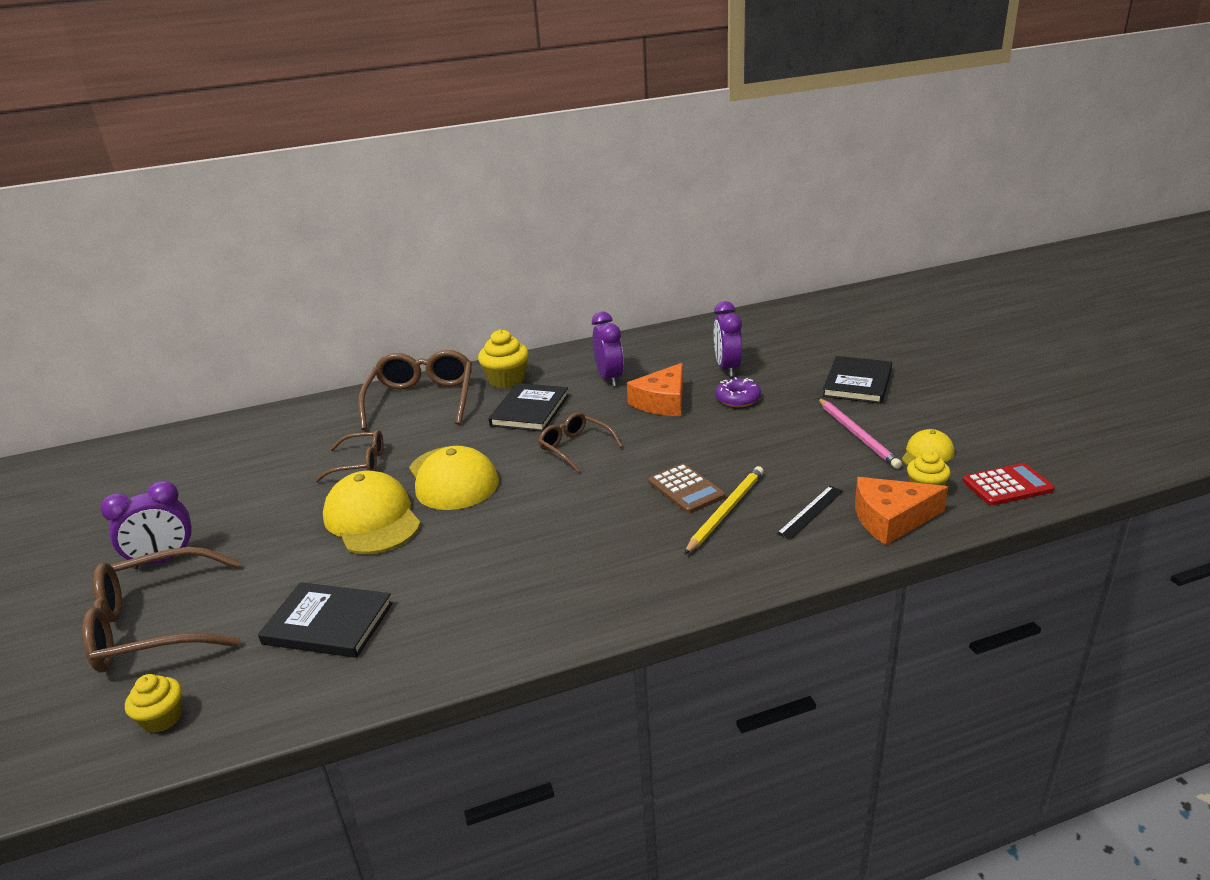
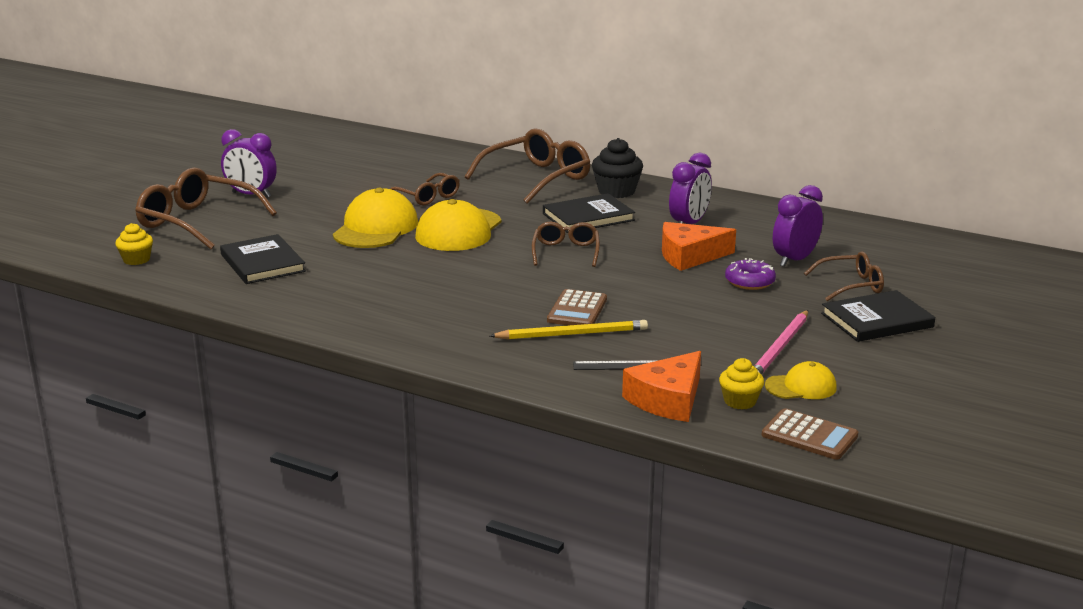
camera: 45 degrees right, 5 degrees down
yellow cupcake [478,329,529,388] -> black cupcake [592,138,643,198]
orange cheese [855,477,948,545] -> orange cheese turned 90 degrees counterclockwise [622,351,701,422]
red calculator [962,463,1055,506] -> brown calculator [762,408,858,460]
none -> brown glasses [804,252,884,301]

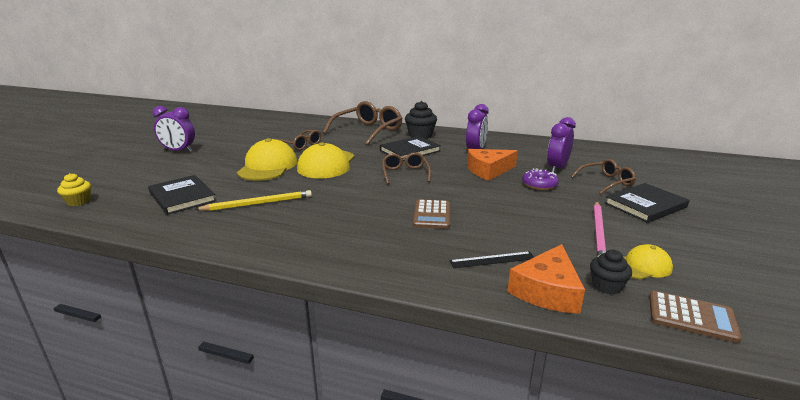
camera: 10 degrees left, 0 degrees up
brown glasses [135,168,277,249] -> none
yellow pencil [490,320,648,340] -> yellow pencil moved to [194,190,312,211]
yellow cupcake [719,358,764,410] -> black cupcake [590,250,632,294]

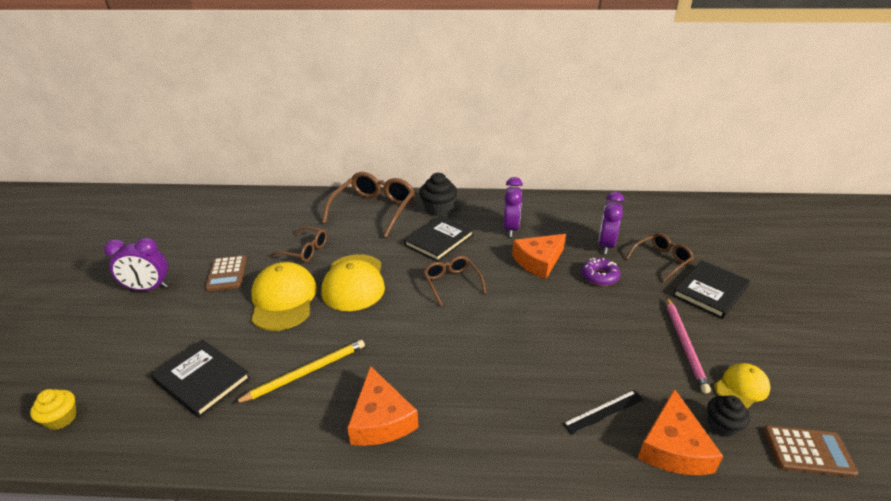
camera: 15 degrees left, 10 degrees up
brown calculator [413,199,450,229] -> brown calculator moved to [205,255,247,291]
none -> orange cheese [347,366,419,446]

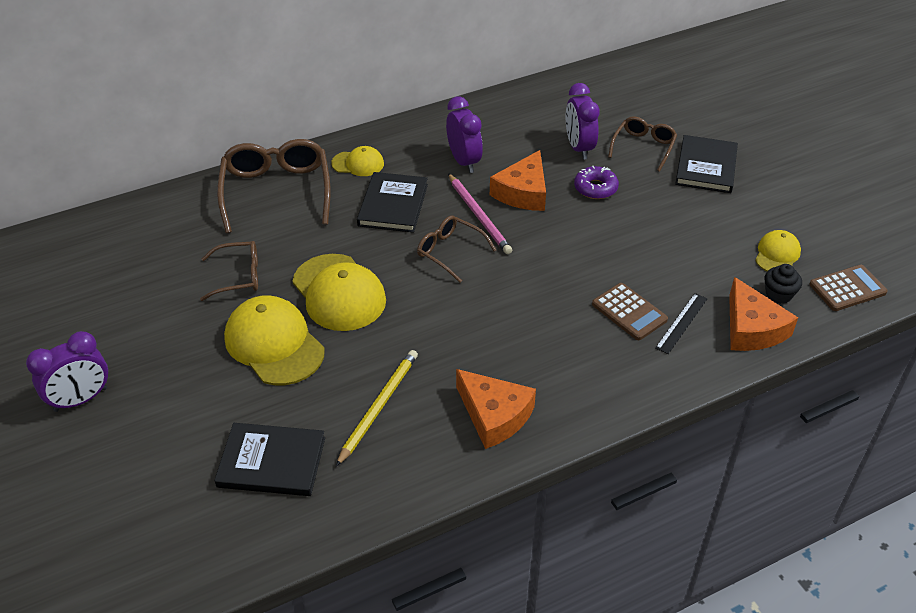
camera: 30 degrees left, 10 degrees up
yellow cupcake [30,389,77,430] -> none
brown calculator [205,255,247,291] -> brown calculator moved to [592,283,668,340]
black cupcake [419,173,457,216] -> yellow cap [331,146,384,176]
pink pencil [666,298,711,394] -> pink pencil moved to [448,173,512,254]

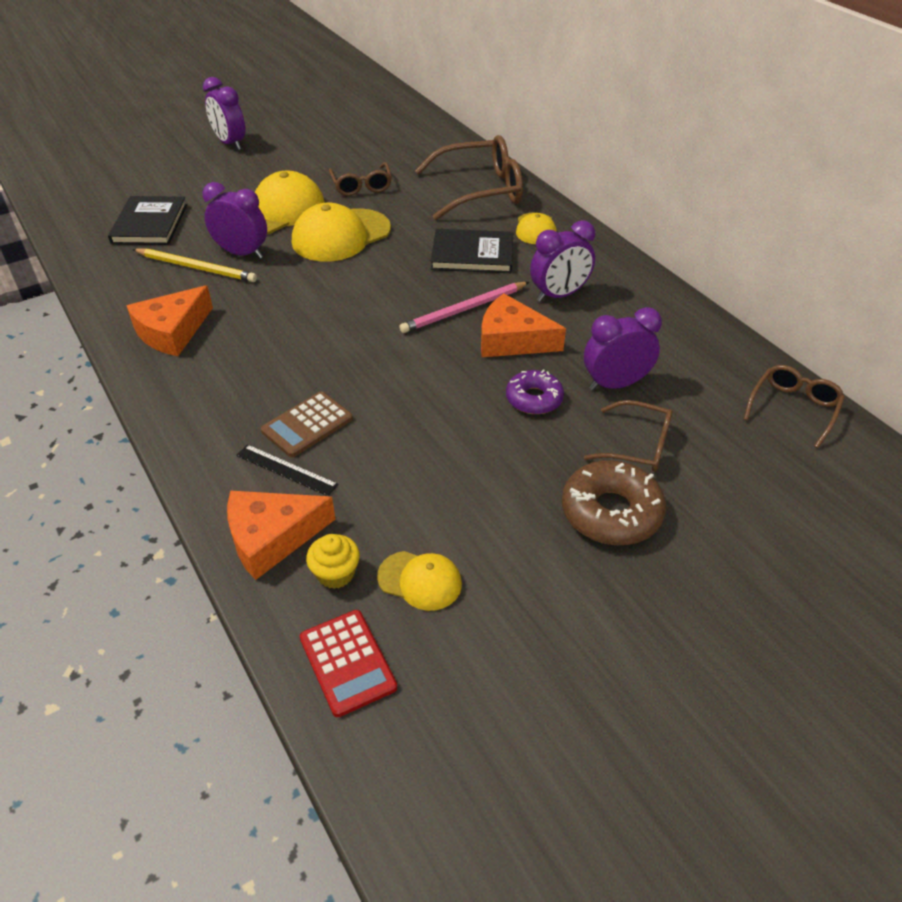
camera: 85 degrees right, 0 degrees up
brown glasses [417,215,496,283] -> brown glasses moved to [744,365,845,448]
black book [675,135,738,193] -> brown donut [562,460,666,545]
black cupcake [765,264,802,304] -> yellow cupcake [306,534,360,589]
brown calculator [809,265,888,311] -> red calculator [300,610,397,717]
none -> purple clock [202,182,267,259]

